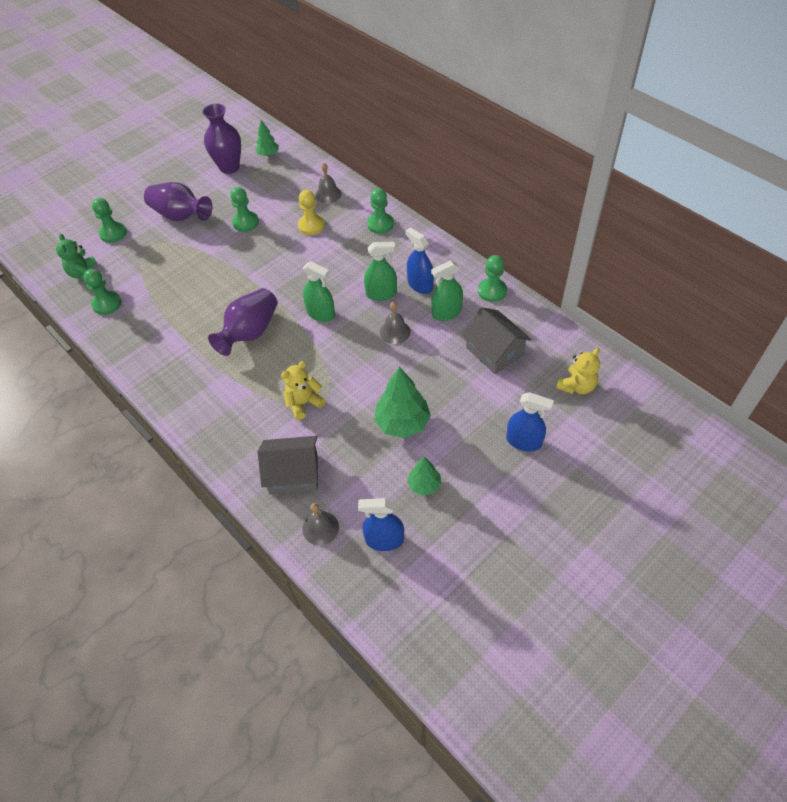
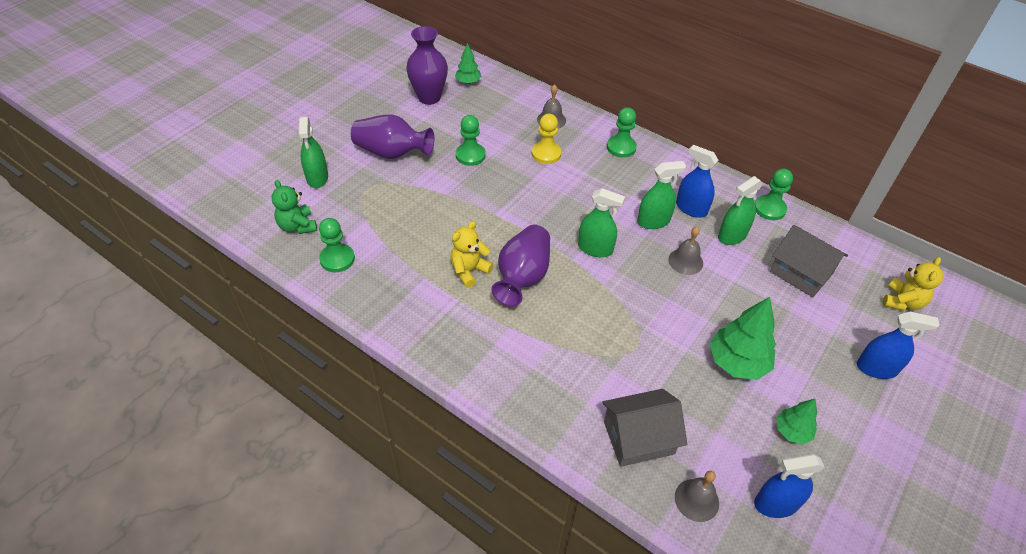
camera: 15 degrees left, 5 degrees down
green pawn [92,198,127,243] -> green spray bottle [299,117,328,188]
yellow teddy bear [281,361,326,420] -> yellow teddy bear moved to [450,221,493,288]

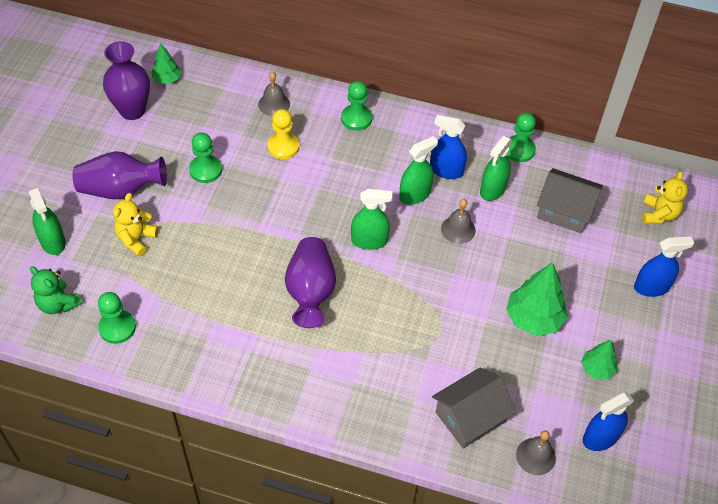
camera: 20 degrees left, 5 degrees up
yellow teddy bear [450,221,493,288] -> yellow teddy bear moved to [113,193,158,256]

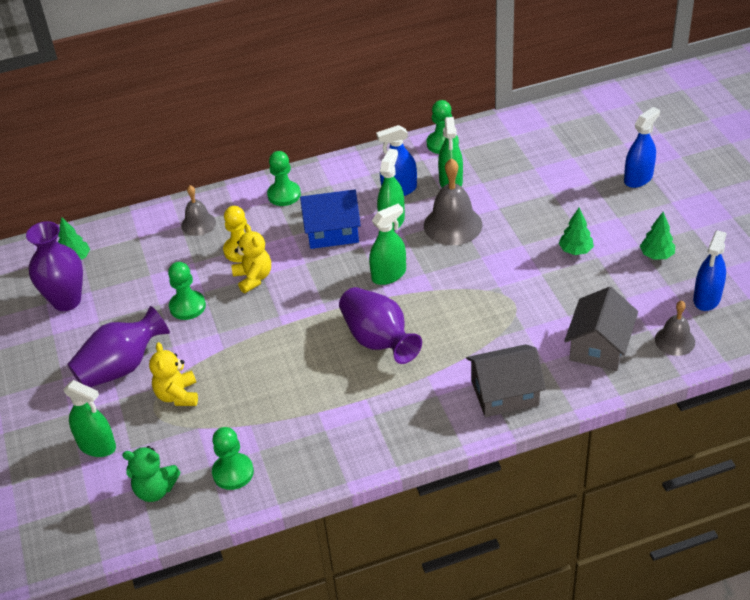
camera: 30 degrees left, 10 degrees down
grey bell [441,199,476,244] -> grey bell [424,158,482,245], size x1.65
green tree [506,262,568,336] -> green tree [559,208,594,255], size x0.57
grey house [537,168,603,233] -> grey house moved to [466,344,546,417]
yellow teddy bear [642,171,688,224] -> yellow teddy bear moved to [231,224,271,293]
none -> blue house [300,190,361,249]

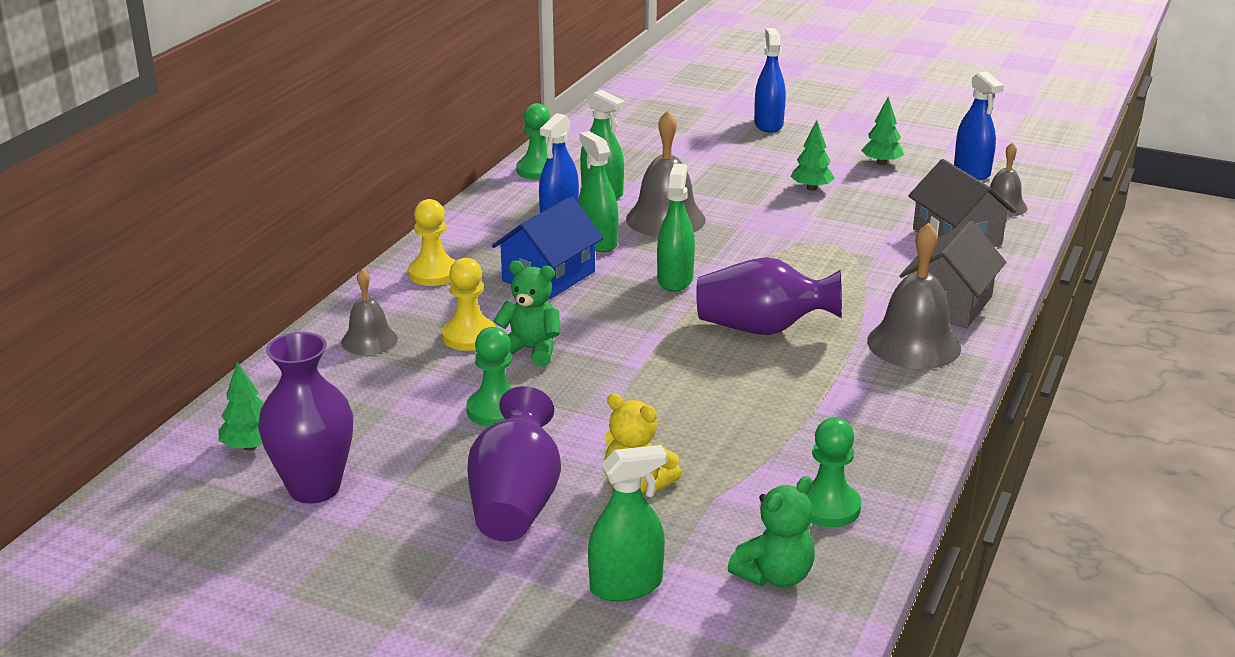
camera: 50 degrees left, 15 degrees down
yellow teddy bear [231,224,271,293] -> green teddy bear [493,260,560,366]
green pawn [267,151,301,206] -> yellow pawn [408,199,456,286]
none -> grey bell [867,223,961,369]

